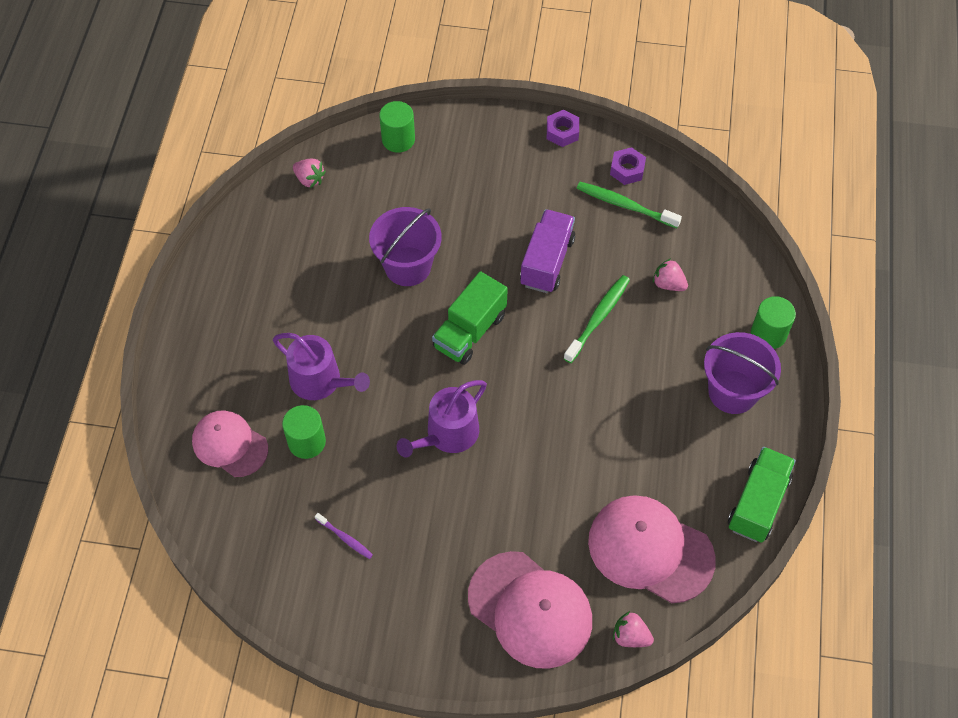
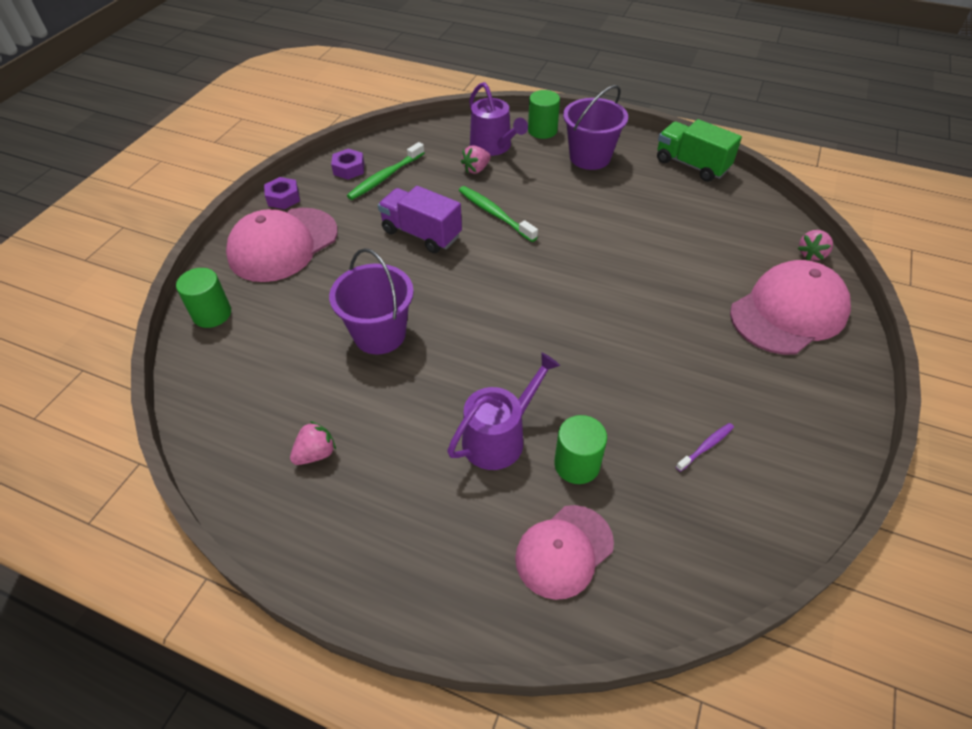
camera: 75 degrees left, 10 degrees down
pink strawberry [293,159,326,188] -> pink strawberry moved to [290,421,336,465]
purple watering can [397,380,487,458] -> purple watering can moved to [469,82,528,156]
green truck [432,271,508,365] -> none
pink cap [588,495,716,603] -> pink cap moved to [226,208,338,282]

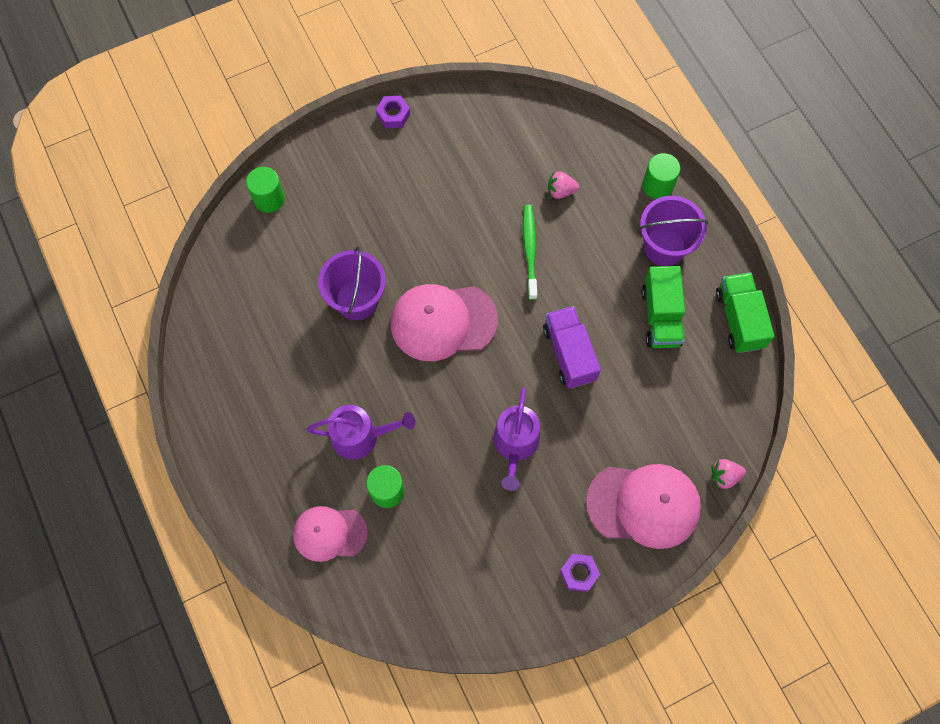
camera: 40 degrees right, 20 degrees up
pink cap [226,208,338,282] -> pink cap moved to [390,284,498,361]
pink strawberry [290,421,336,465] -> none
purple nut [331,149,365,180] -> purple nut moved to [560,554,600,592]
green toothbrush [347,142,424,200] -> none
purple truck [378,186,462,253] -> purple truck moved to [543,306,601,388]
purple watering can [469,82,528,156] -> purple watering can moved to [493,388,540,491]
purple toothbrush [676,423,734,472] -> none
none -> green truck [642,266,685,348]

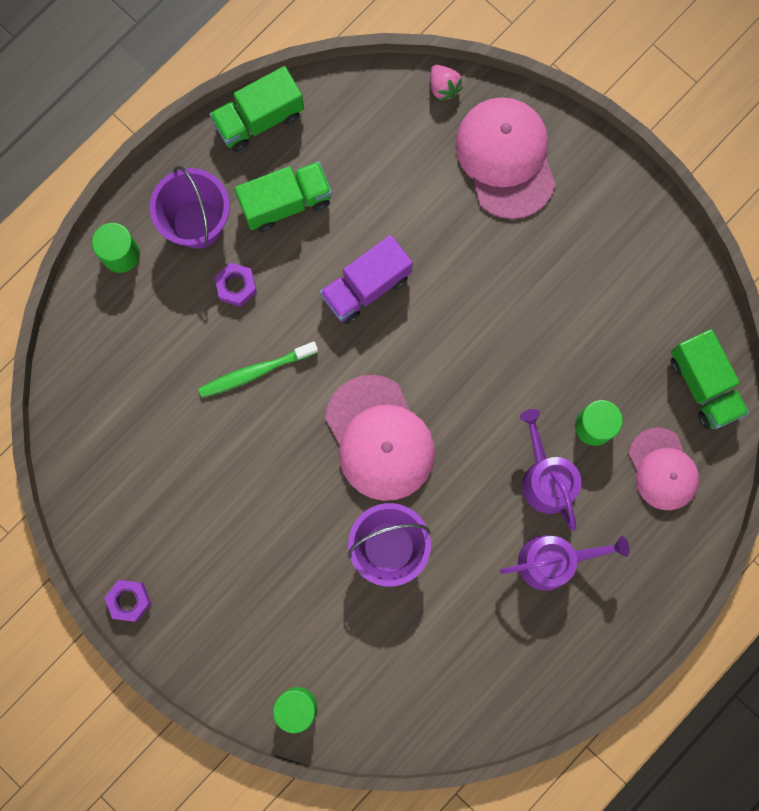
camera: 110 degrees left, 10 degrees up
purple watering can [493,388,540,491] -> purple watering can moved to [500,535,630,591]
pink strawberry [548,171,579,199] -> none
purple nut [560,554,600,592] -> purple nut moved to [215,262,257,307]
none -> green truck [670,329,749,429]

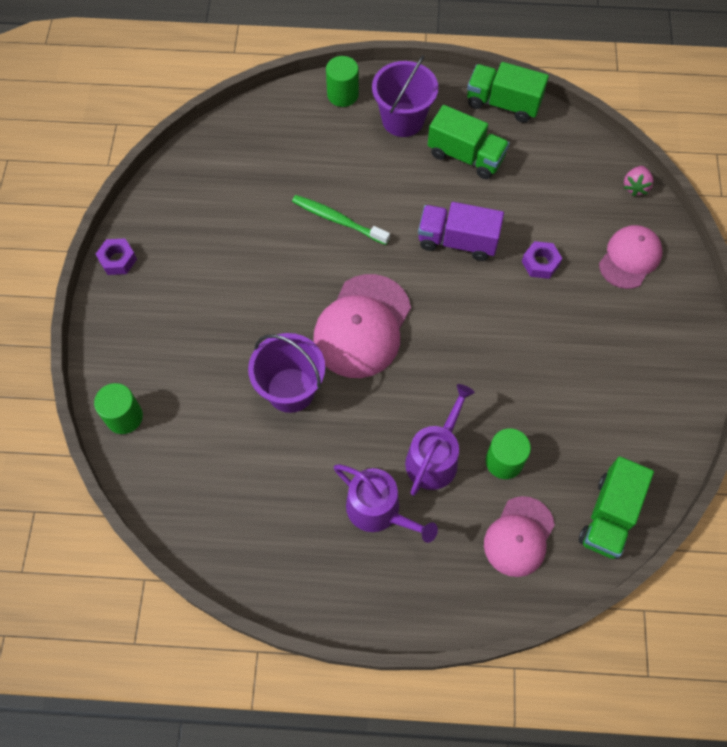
camera: 50 degrees right, 15 degrees down
purple nut [215,262,257,307] -> purple nut moved to [522,241,562,279]
pink cap [455,97,556,219] -> pink cap [599,225,663,289], size x0.65

